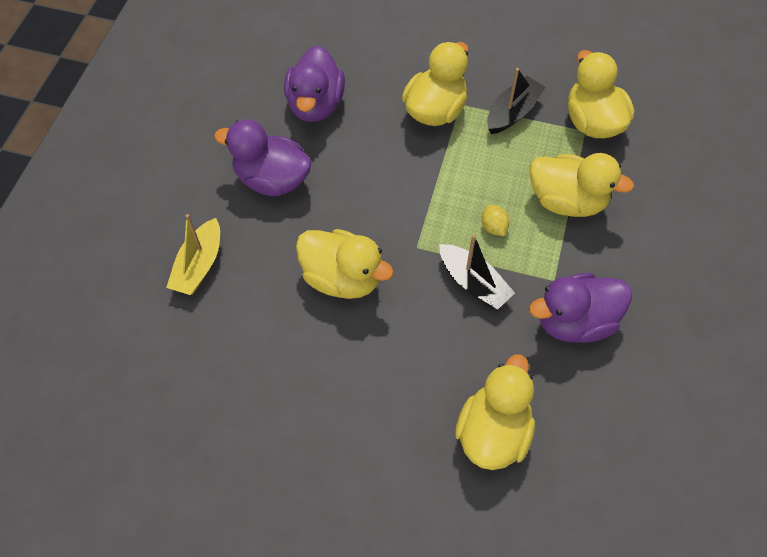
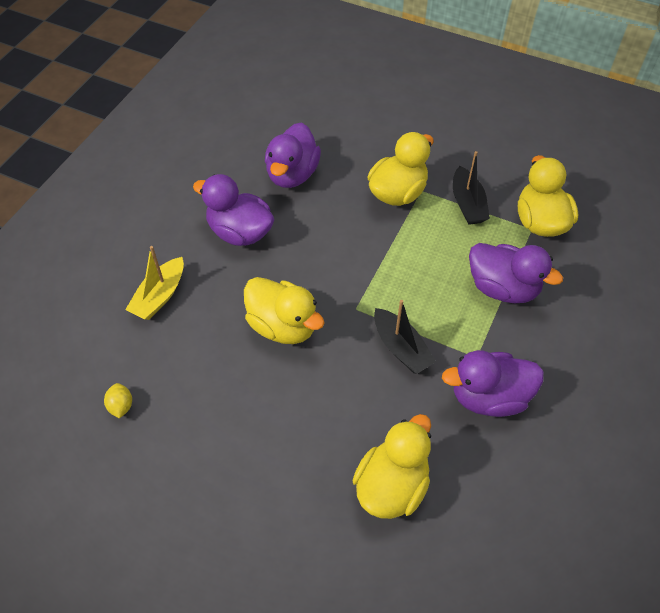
camera: 10 degrees right, 5 degrees down
yellow lemon [482,205,509,236] -> yellow lemon moved to [104,383,132,418]
black boat [487,68,546,134] -> black boat turned 120 degrees clockwise [453,151,490,225]
yellow duck [530,153,634,217] -> purple duck [469,243,563,303]

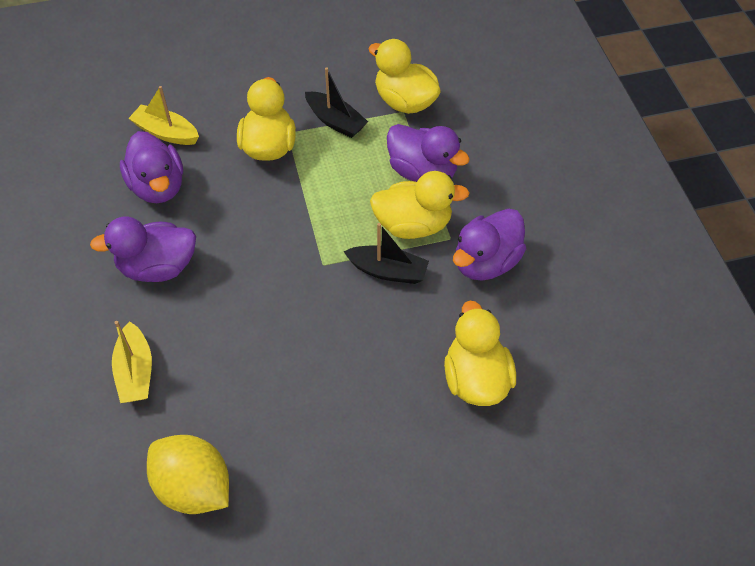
camera: 40 degrees left, 0 degrees up
yellow lemon [104,383,132,418] -> yellow lemon [147,435,229,514], size x2.35
yellow duck [244,277,325,344] -> yellow duck moved to [370,171,469,239]
purple duck [469,243,563,303] -> purple duck turned 45 degrees clockwise [387,124,470,182]
none -> yellow boat [128,86,199,145]

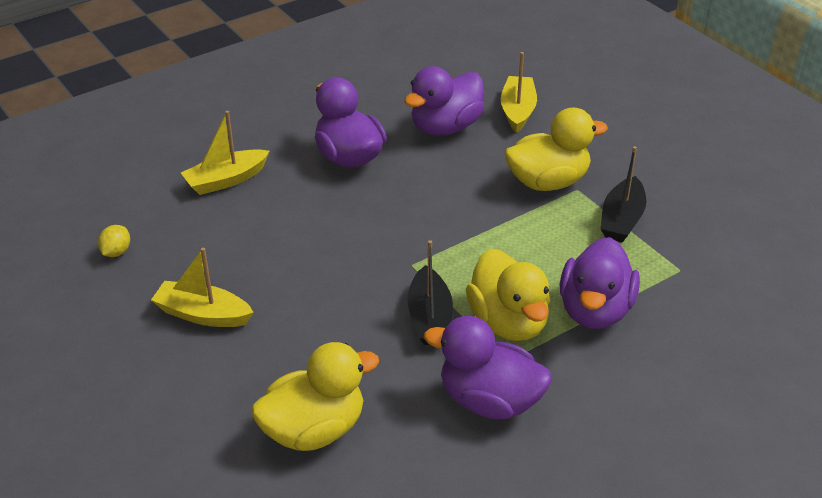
camera: 70 degrees right, 15 degrees down
yellow lemon [147,435,229,514] -> yellow lemon [98,225,130,257], size x0.42
yellow duck [368,39,441,114] -> none
none -> yellow boat [151,248,254,327]

